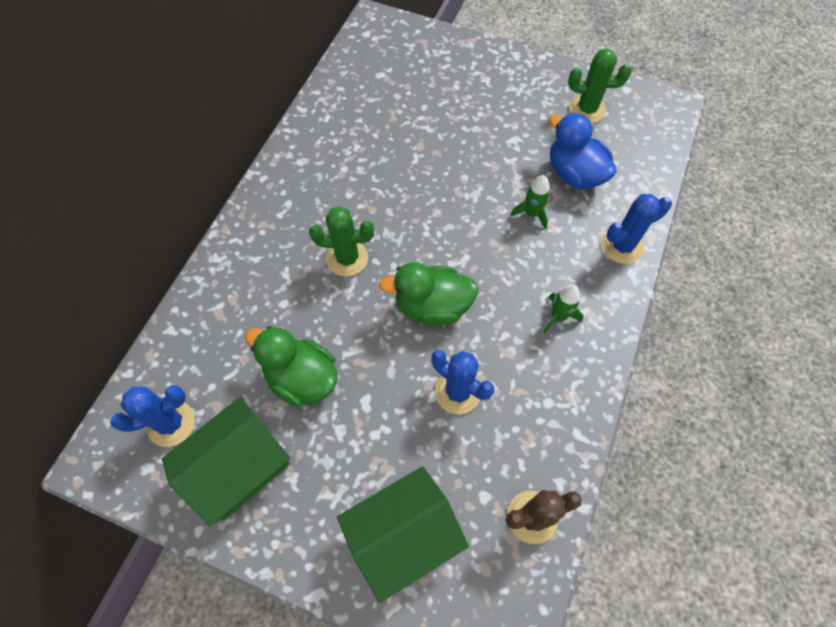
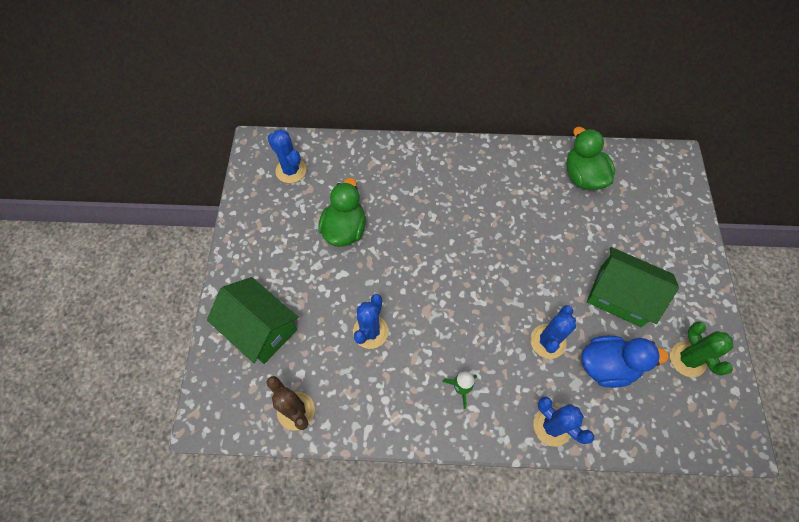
camera: 70 degrees right, 0 degrees up
green house [162,397,290,526] -> green house moved to [587,247,679,327]
green cactus [309,206,374,276] -> none
green duck [379,262,479,326] -> green duck moved to [567,127,615,190]
green rocket [511,175,550,229] -> blue cactus [530,305,576,359]
blue duck [549,113,617,189] -> blue duck turned 60 degrees clockwise [582,336,669,388]

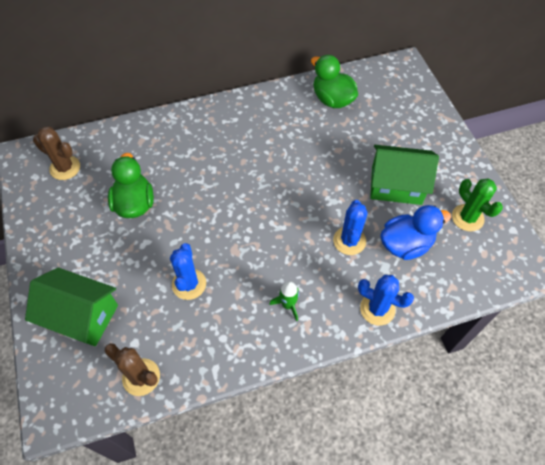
camera: 20 degrees left, 5 degrees down
blue cactus [267,129,306,183] -> brown cactus [33,126,80,180]

